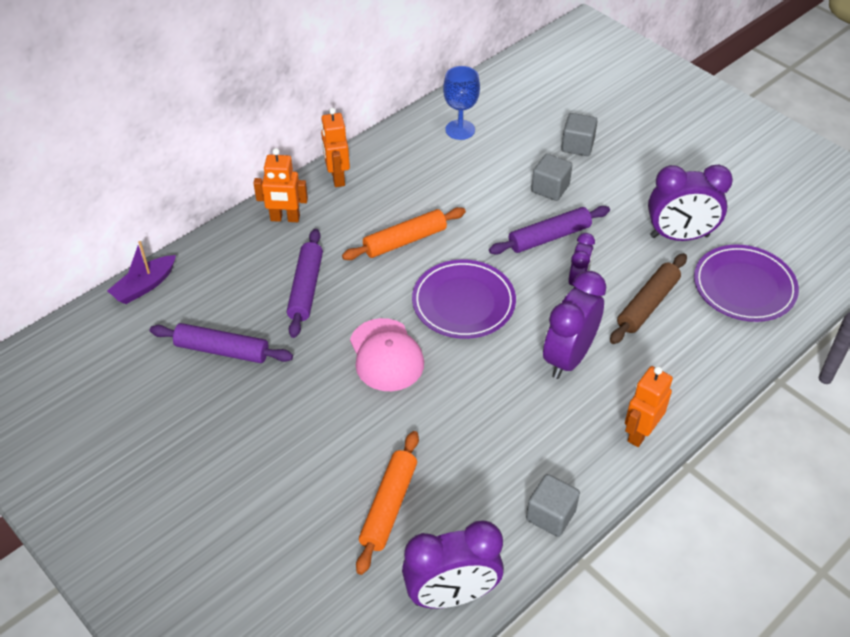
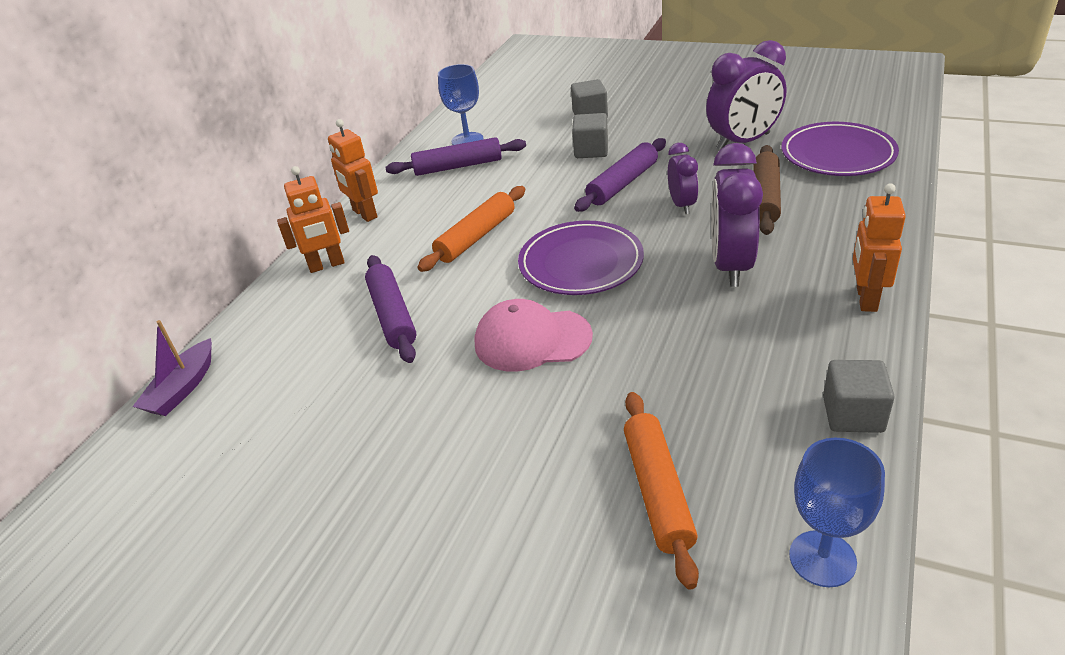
camera: 20 degrees left, 10 degrees down
purple rolling pin [150,323,293,363] -> purple rolling pin moved to [385,137,526,176]
pink cap [350,318,424,391] -> pink cap turned 135 degrees clockwise [475,299,593,372]
purple clock [402,521,504,608] -> blue goblet [789,438,885,587]

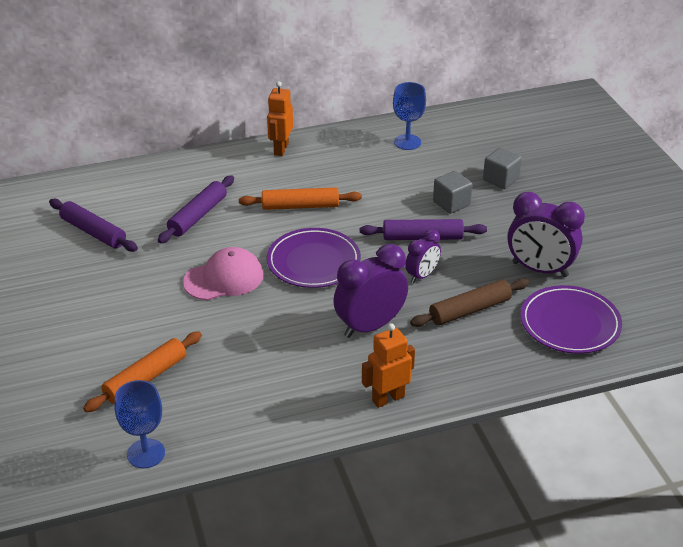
camera: 45 degrees right, 0 degrees up
purple boat [132,320,212,416] -> none
orange robot [277,166,349,273] -> none
purple rolling pin [385,137,526,176] -> purple rolling pin moved to [49,199,138,252]
pink cap [475,299,593,372] -> pink cap turned 105 degrees clockwise [183,247,263,300]
grey cube [823,360,895,433] -> none

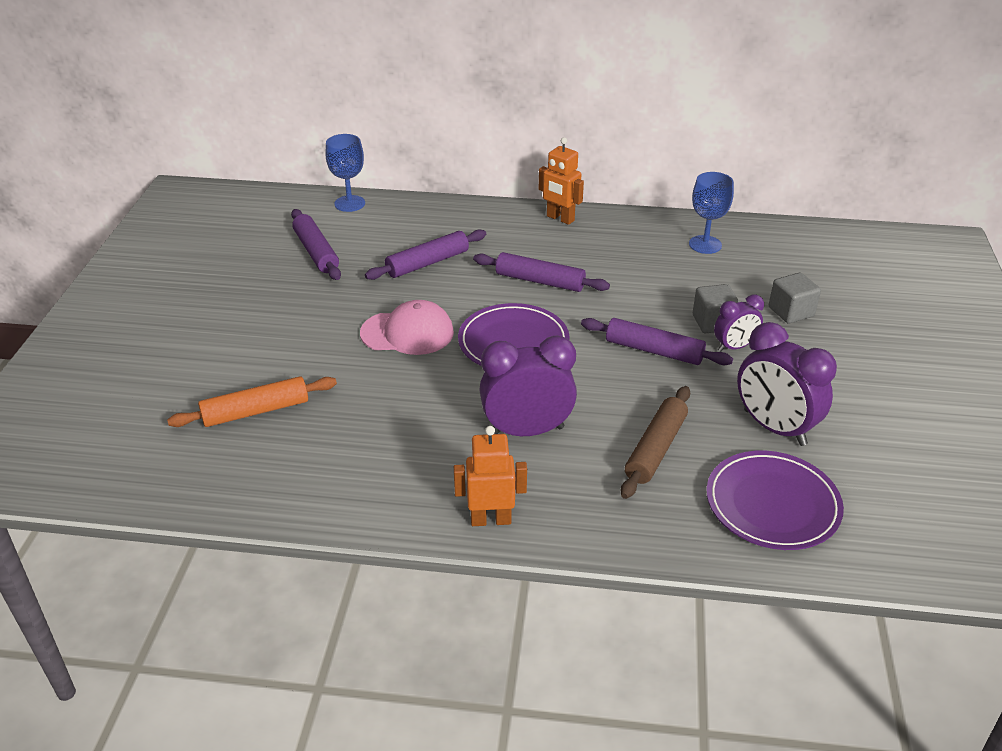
camera: 25 degrees right, 0 degrees up
blue goblet [115,380,165,468] -> blue goblet moved to [325,134,365,212]
orange rolling pin [239,187,362,210] -> purple rolling pin [473,252,610,292]
orange robot [267,81,293,156] -> orange robot turned 90 degrees counterclockwise [539,138,584,225]
purple clock [405,229,441,283] -> purple clock moved to [714,294,764,352]
brown rolling pin [410,278,529,327] -> brown rolling pin turned 60 degrees counterclockwise [621,386,690,499]

